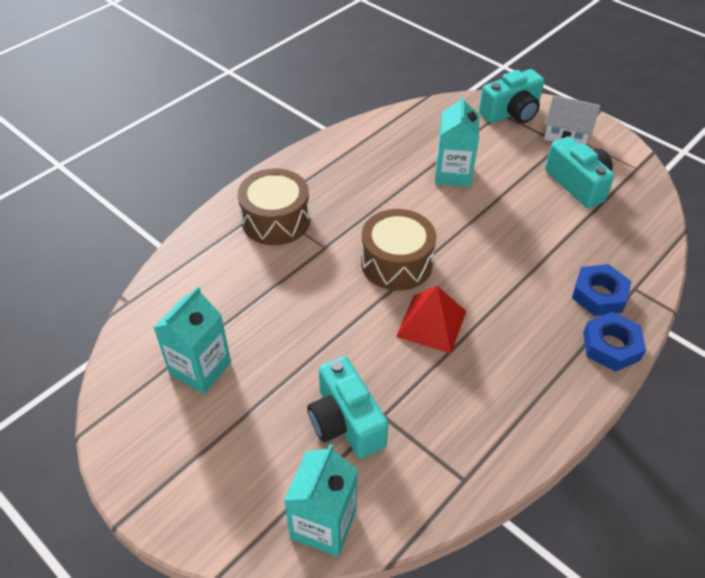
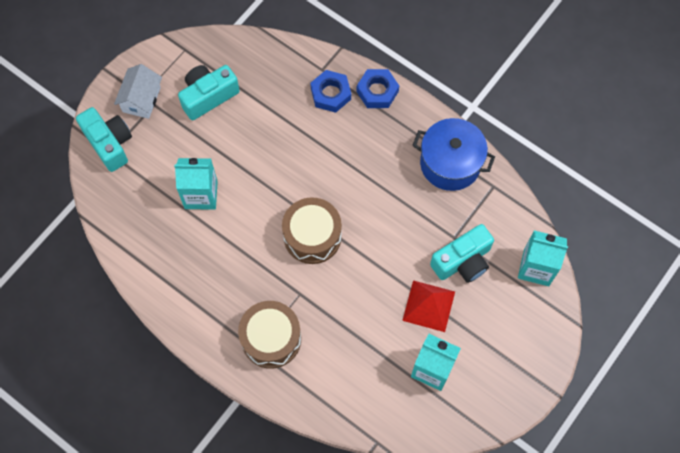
camera: 95 degrees left, 20 degrees up
red pyramid [396,286,466,354] -> red pyramid moved to [402,280,455,332]
none -> blue pot [412,118,495,191]

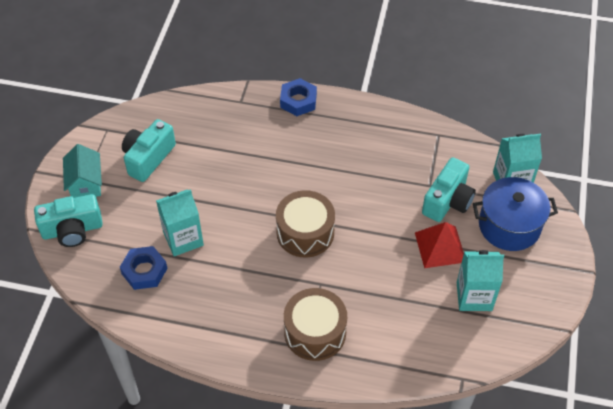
camera: 25 degrees left, 15 degrees down
turquoise camera [76,107,132,172] -> turquoise camera turned 135 degrees clockwise [34,194,103,247]
white house [114,64,162,119] -> turquoise house [63,144,102,198]
blue nut [310,70,351,113] -> blue nut moved to [120,246,168,290]
blue pot [412,118,495,191] -> blue pot moved to [473,177,558,251]

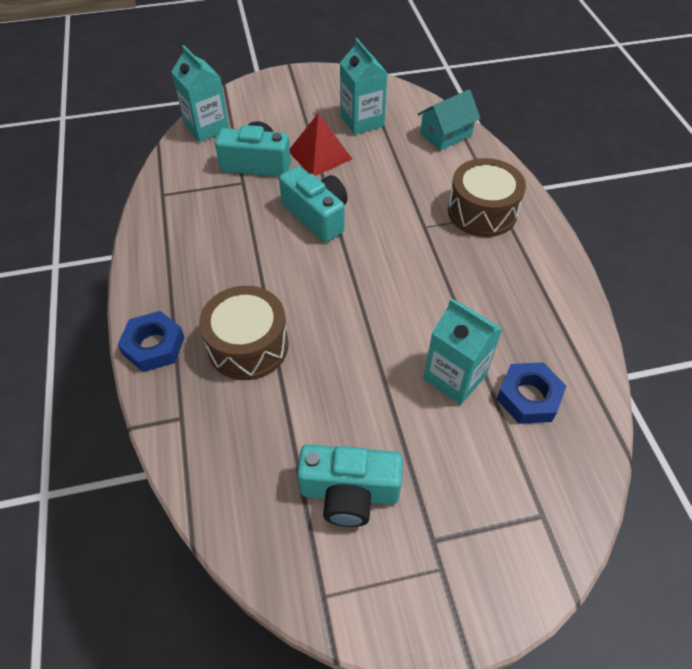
camera: 115 degrees left, 0 degrees up
turquoise camera [34,194,103,247] -> turquoise camera moved to [279,166,348,242]
turquoise house [63,144,102,198] -> turquoise house moved to [418,89,480,151]
brown drum [276,190,335,258] -> brown drum moved to [199,286,289,380]
blue pot [473,177,558,251] -> none

